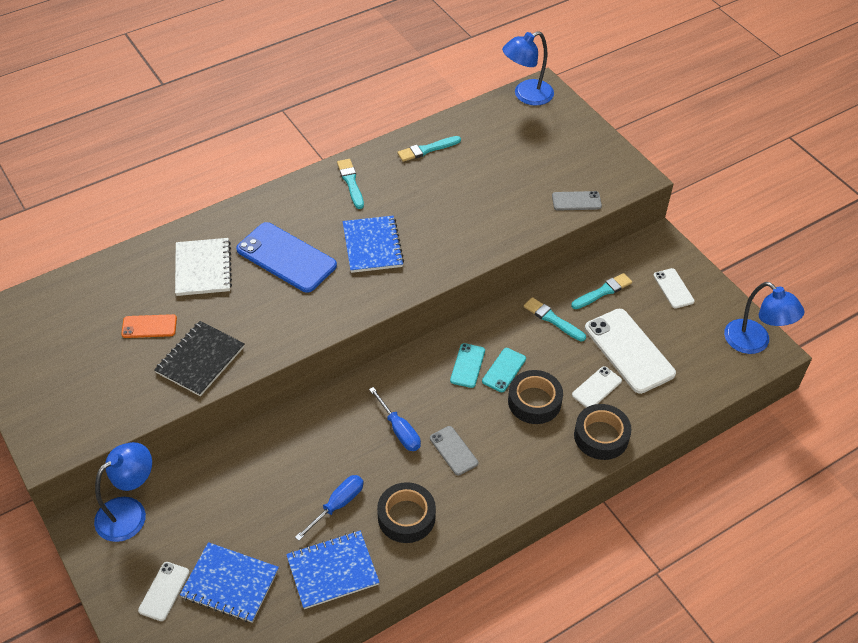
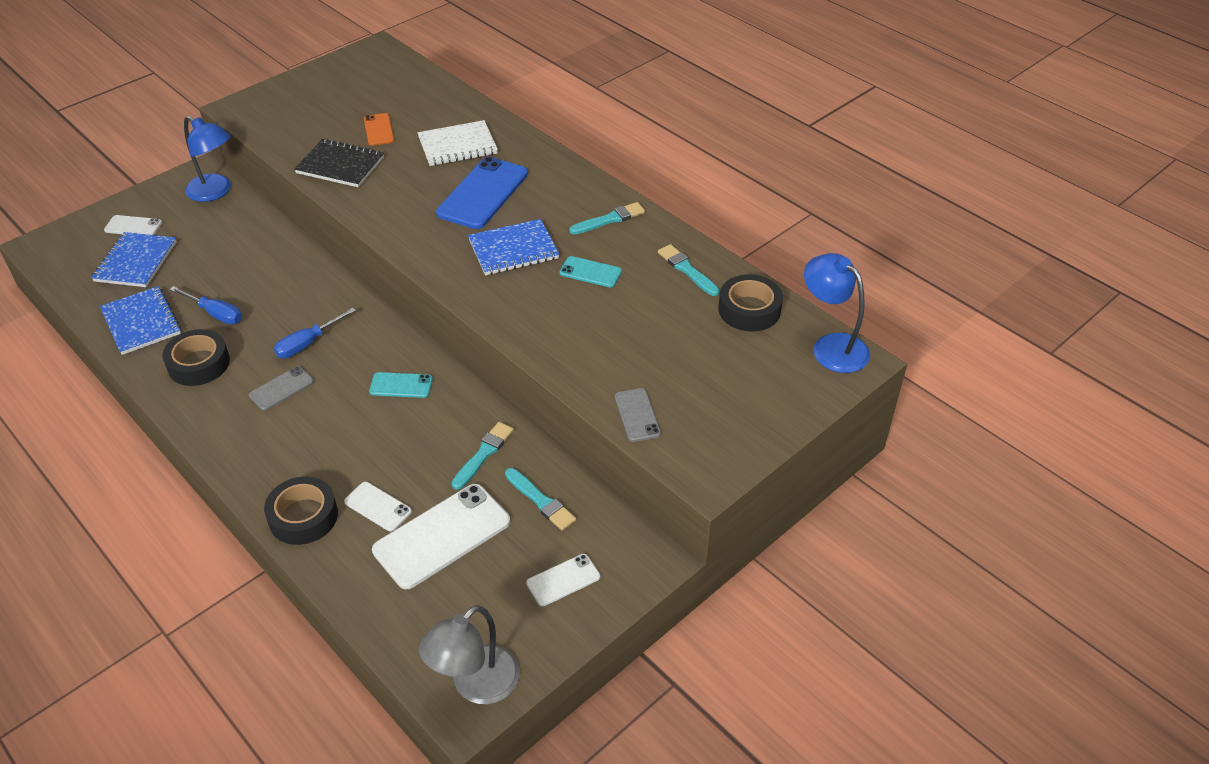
camera: 80 degrees right, 5 degrees down
turquoise phone [482,348,526,392] -> turquoise phone moved to [559,256,622,287]
black tape [508,370,563,424] -> black tape moved to [718,274,783,332]
blue lamp [724,282,804,354] -> grey lamp [419,605,520,704]

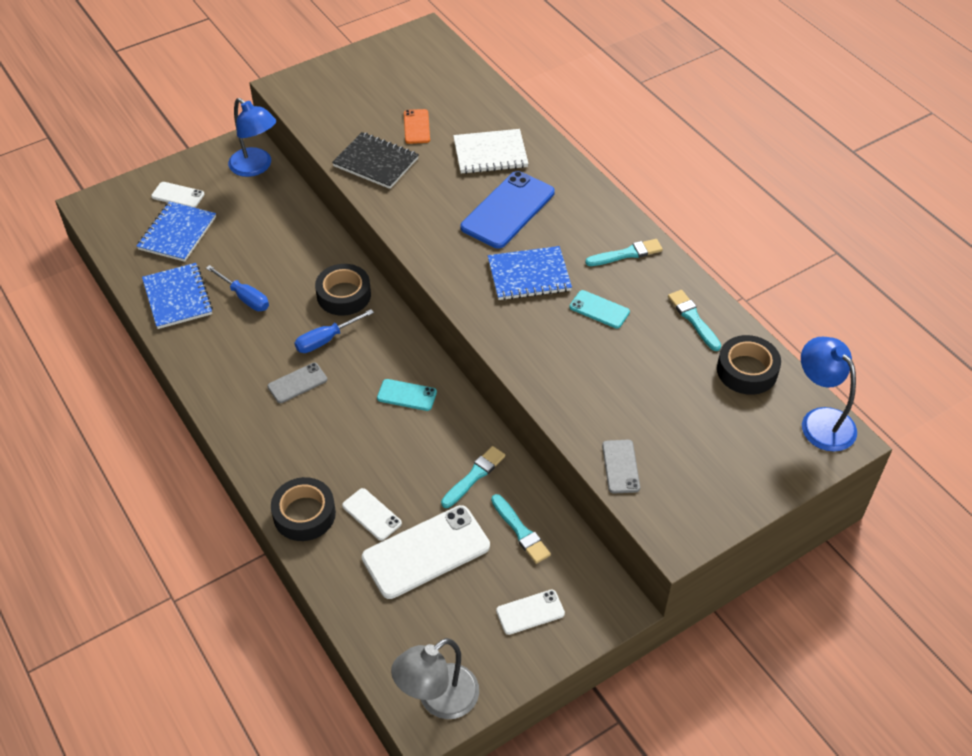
camera: 10 degrees right, 5 degrees up
black tape [162,329,230,386] -> black tape moved to [315,264,371,316]

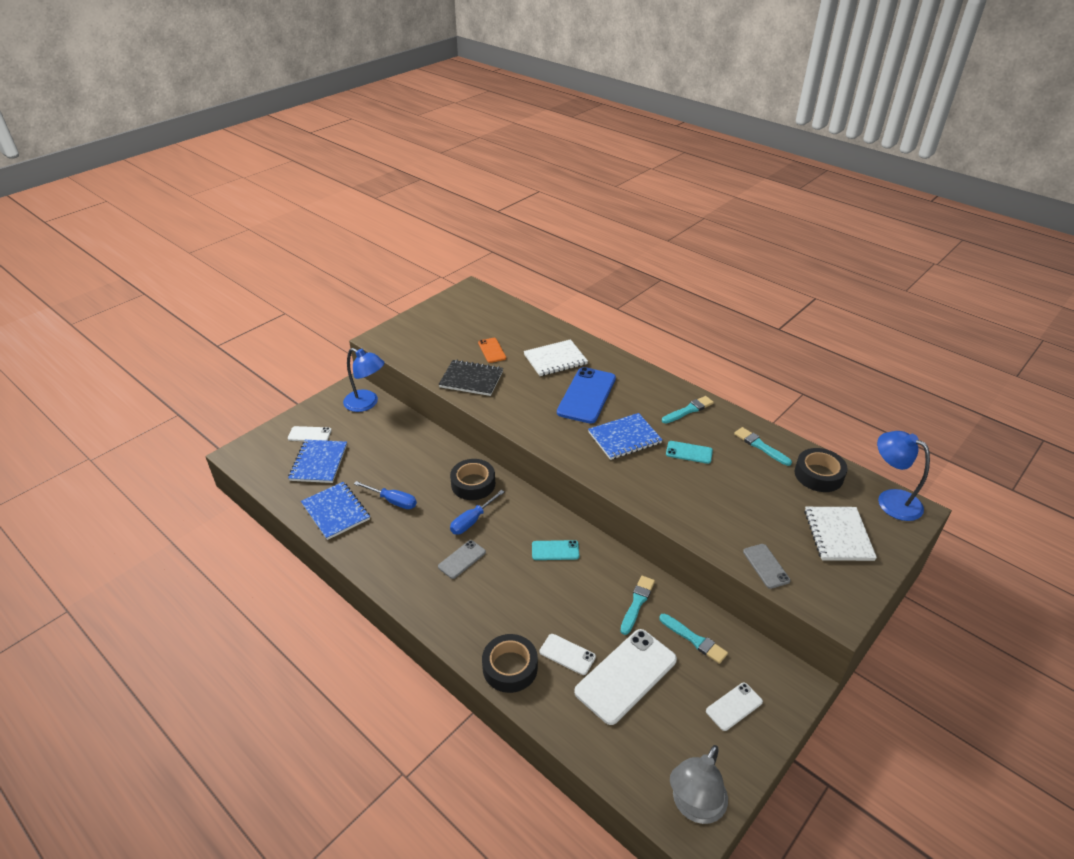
camera: 15 degrees left, 10 degrees down
none -> white notebook [805,507,877,561]

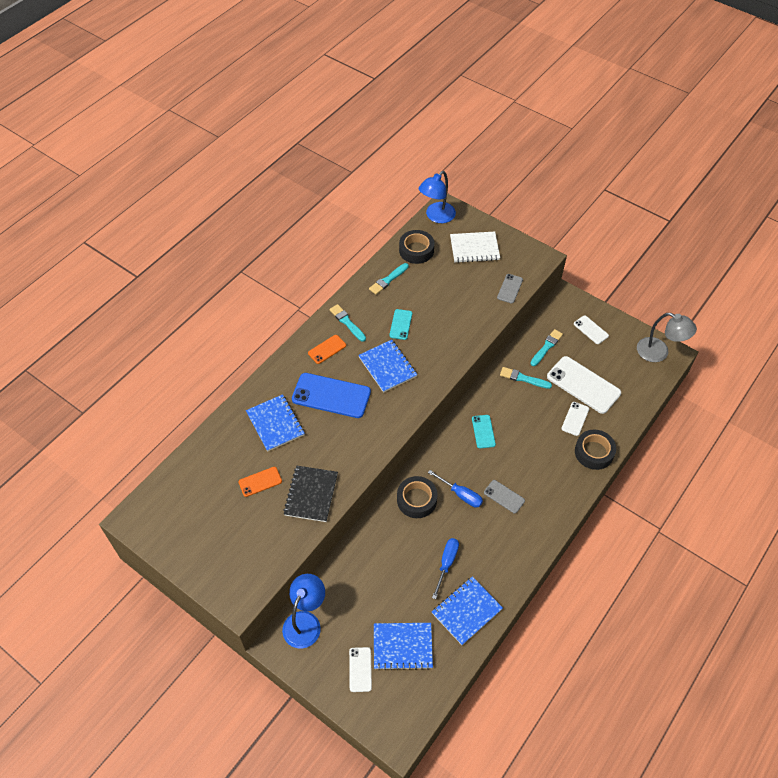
camera: 95 degrees left, 15 degrees up
white notebook [523,339,588,376] -> blue notebook [246,394,305,452]
grey phone [743,544,791,589] -> grey phone turned 45 degrees counterclockwise [497,274,523,303]
none -> orange phone [308,335,346,364]

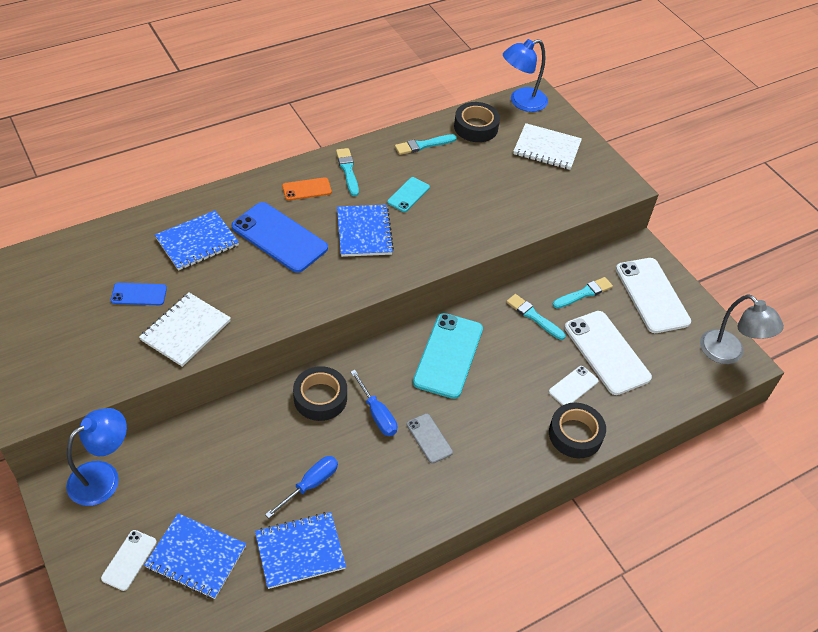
camera: 20 degrees right, 5 degrees down
orange phone [239,467,282,497] -> blue phone [111,283,167,305]
blue notebook [246,394,305,452] -> blue notebook turned 60 degrees clockwise [155,210,239,271]
black notebook [283,466,338,522] -> white notebook [139,293,231,367]
turquoise phone [472,415,496,448] -> turquoise phone [413,313,483,399], size x1.94
grey phone [497,274,523,303] -> none
white phone [574,315,609,344] -> white phone [616,258,691,333], size x1.94

